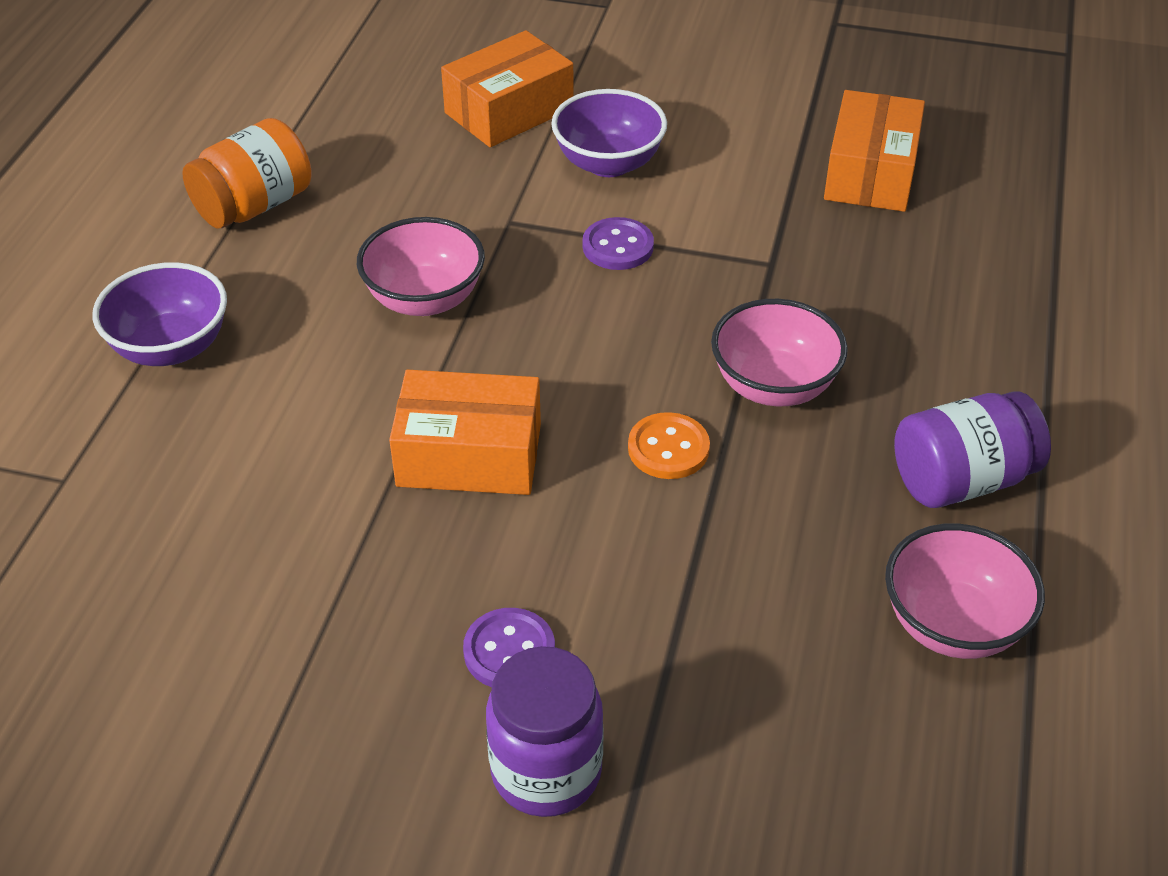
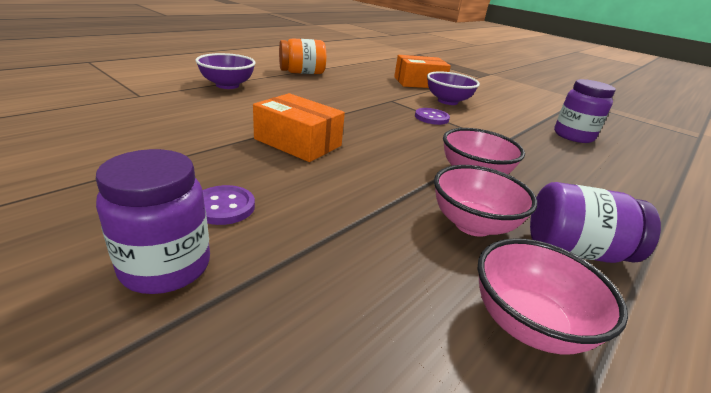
camera: 25 degrees right, 15 degrees down
pink bowl [357,217,485,316] -> pink bowl moved to [434,165,537,237]
orange button [628,412,710,479] -> none
orange box [824,90,925,212] -> purple jar [554,79,616,143]

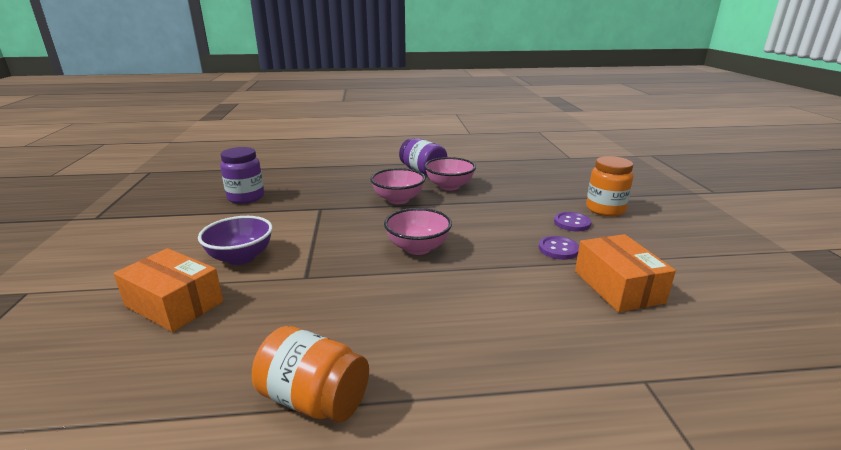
camera: 135 degrees left, 5 degrees down
purple jar [96,149,210,294] -> orange jar [586,156,633,216]
purple bowl [195,53,256,89] -> none
orange box [253,93,345,162] -> orange box moved to [575,234,676,312]
purple button [415,108,450,125] -> purple button moved to [539,236,579,260]
pink bowl [478,238,628,355] -> pink bowl moved to [384,208,452,255]

